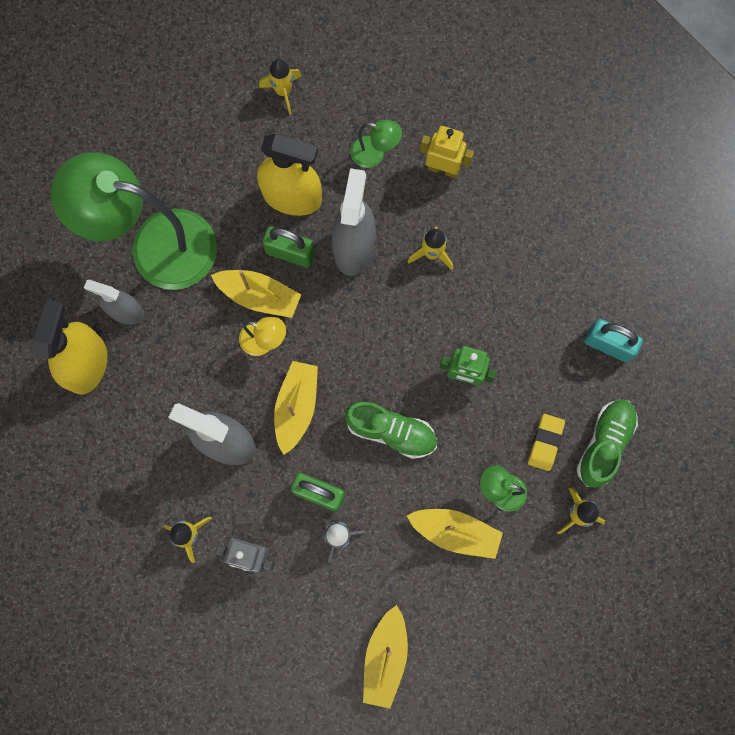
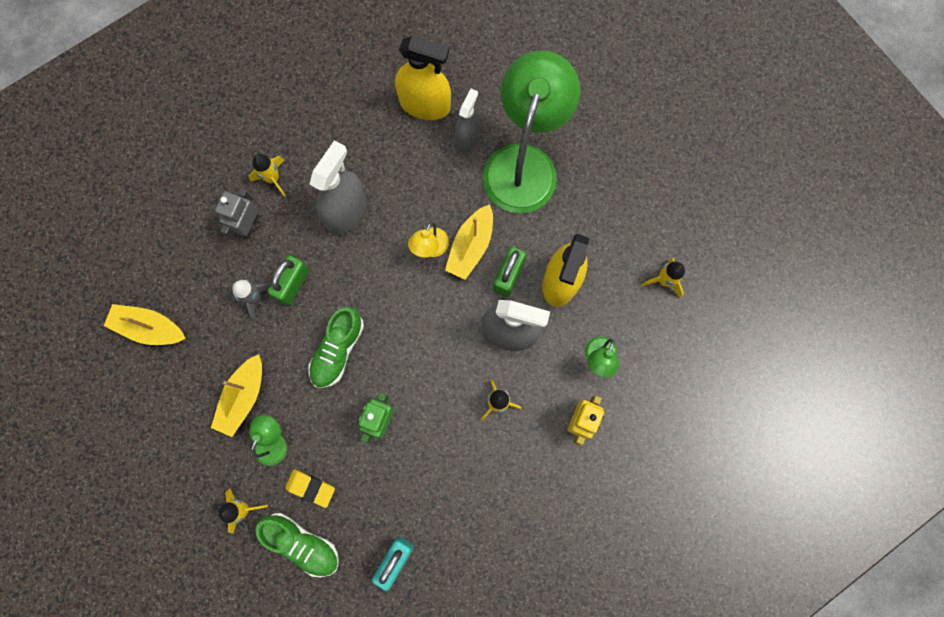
camera: 95 degrees right, 0 degrees up
yellow boat [274,361,318,455] -> none

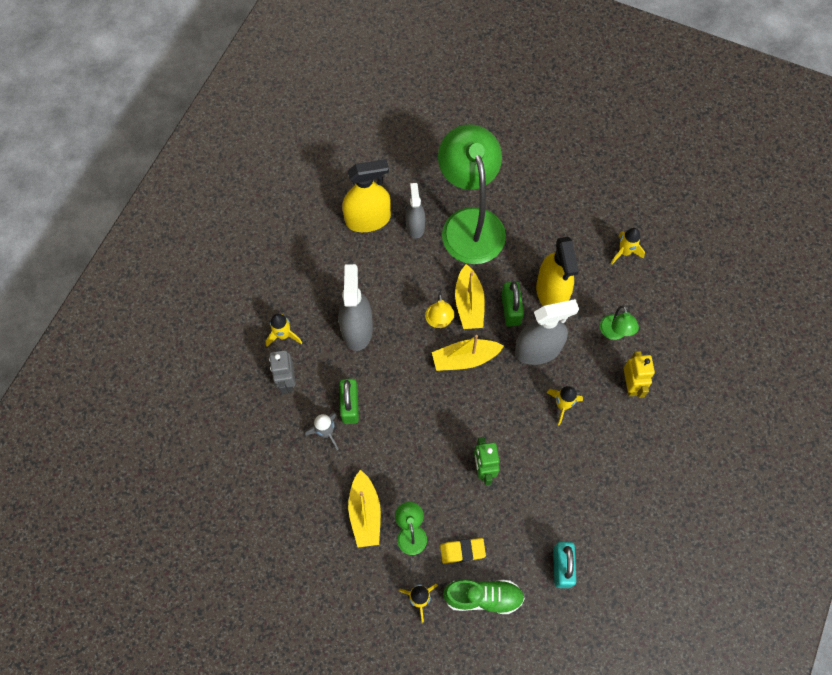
camera: 30 degrees left, 10 degrees down
yellow boat [104,304,186,345] -> yellow boat moved to [432,335,504,371]
green shoe [308,306,364,388] -> none

